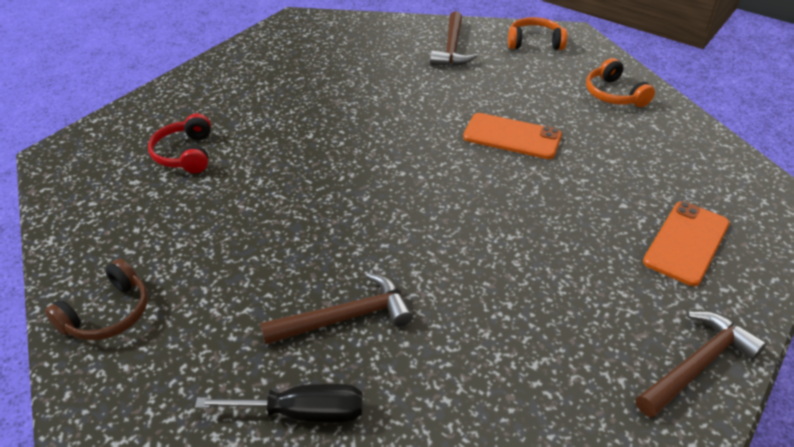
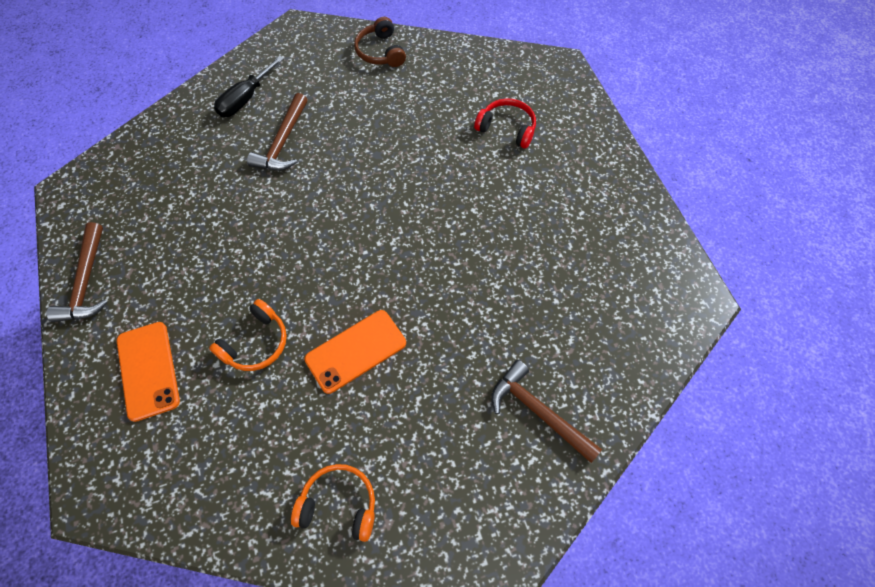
camera: 125 degrees right, 20 degrees up
orange headphones [508,17,567,50] -> orange headphones moved to [209,299,287,371]

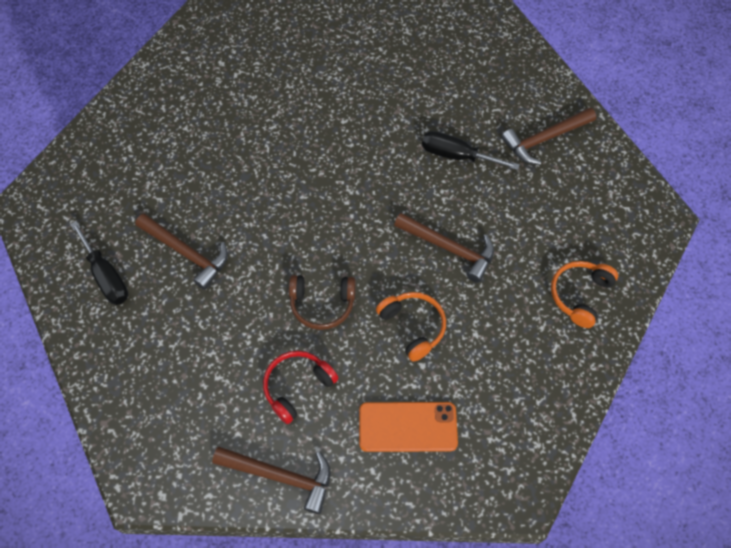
camera: 70 degrees left, 0 degrees up
orange phone [304,310,406,394] -> brown hammer [394,213,494,283]
brown headphones [354,17,406,67] -> brown headphones moved to [289,275,356,330]
red headphones [474,98,536,149] -> red headphones moved to [263,351,339,424]
none -> black screwdriver [422,131,520,170]

